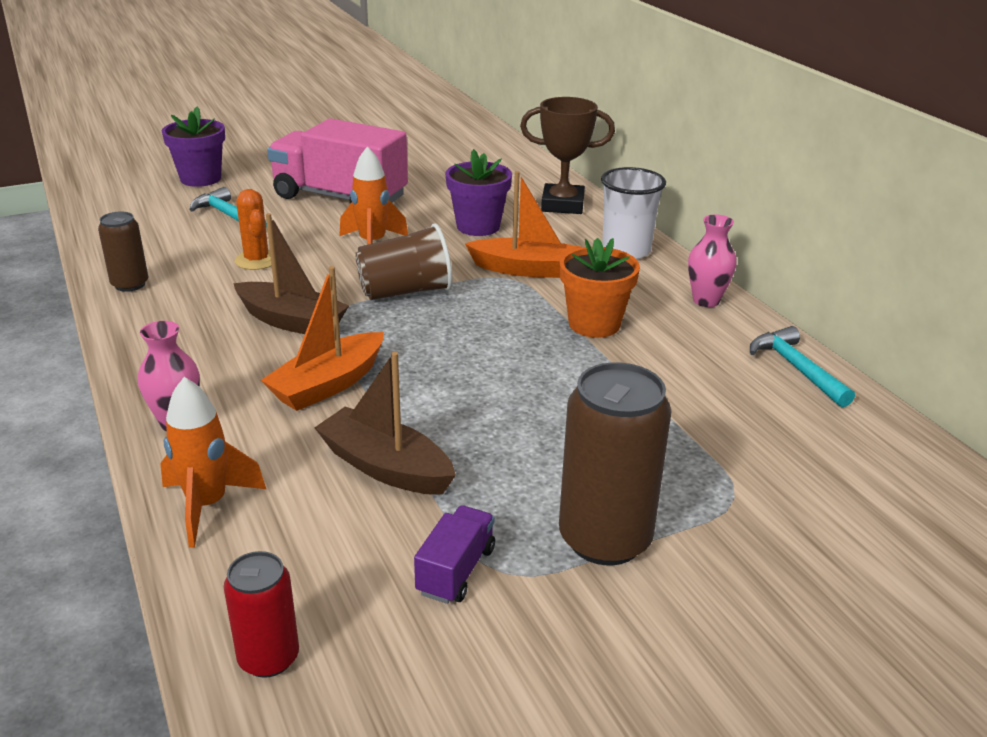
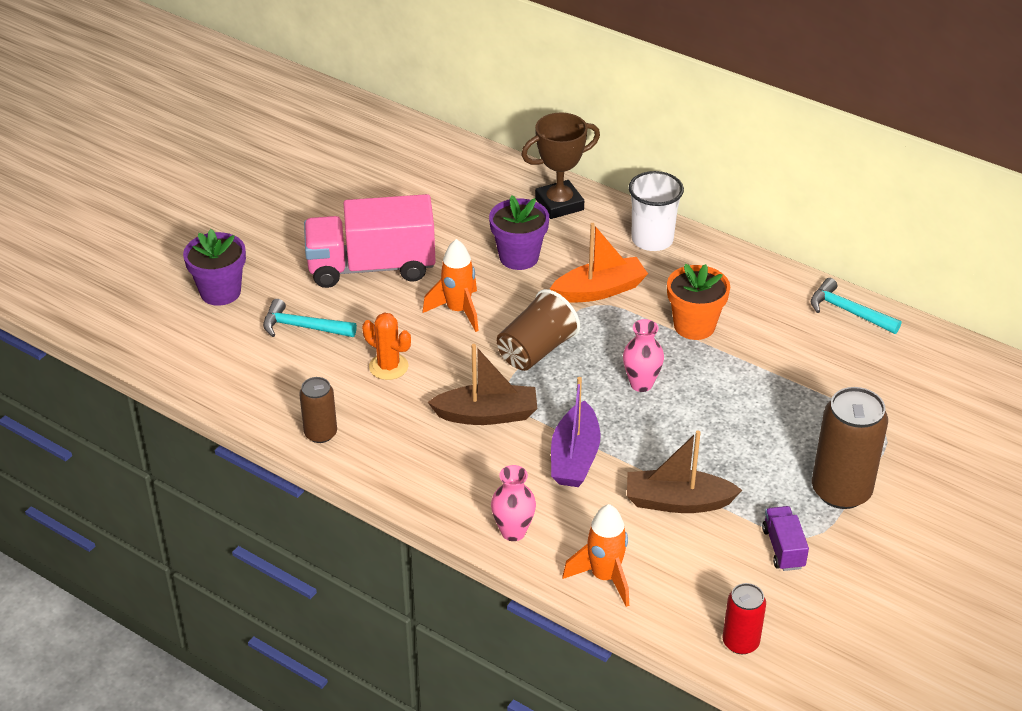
camera: 30 degrees left, 10 degrees up
orange boat [261,266,384,411] -> purple boat [551,377,601,487]
pink vase [688,214,737,307] -> pink vase moved to [623,319,664,392]

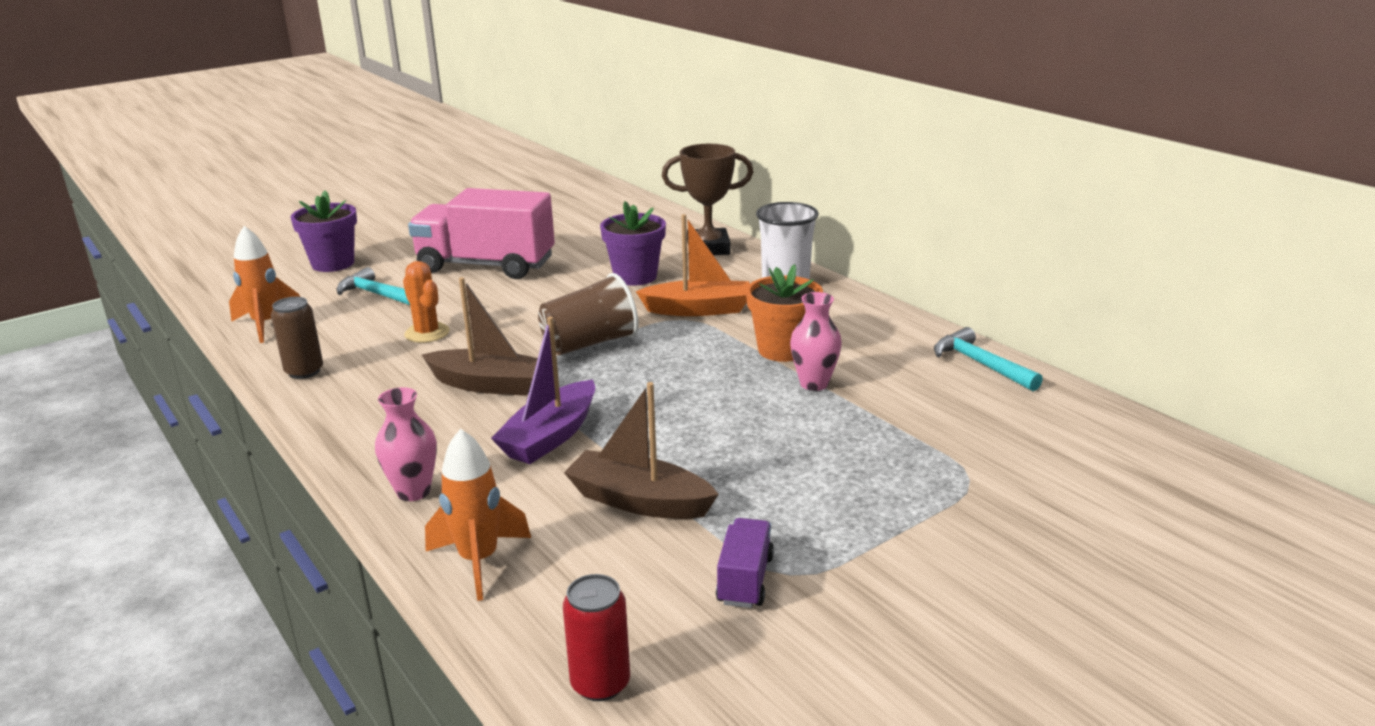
camera: 20 degrees right, 15 degrees down
orange rocket [423,239,479,332] -> orange rocket moved to [229,226,300,343]
pink vase [623,319,664,392] -> pink vase moved to [790,292,842,391]
brown can [812,387,888,509] -> none

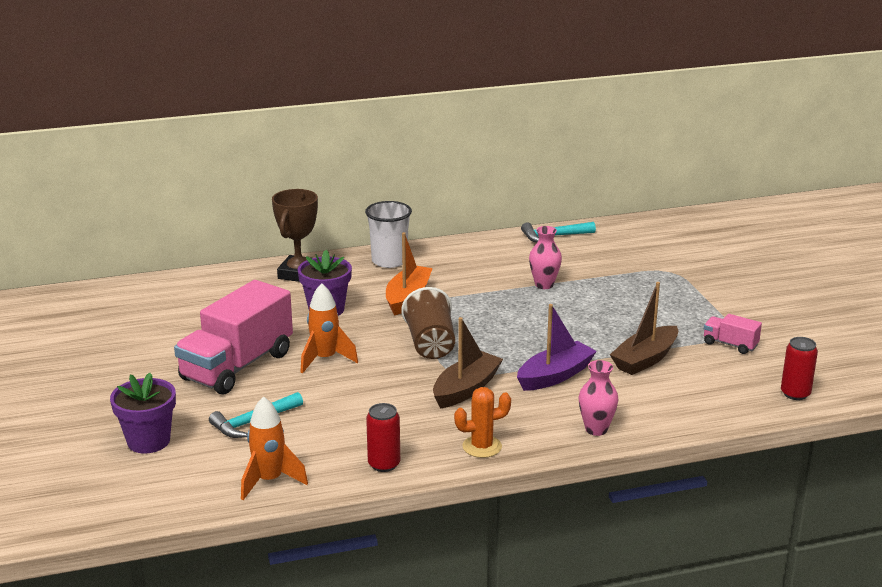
camera: 70 degrees left, 0 degrees up
brown can [271,297,323,379] -> red can [366,403,400,472]
orange cactus [403,261,449,343] -> orange cactus moved to [454,387,511,458]
orange rocket [425,429,531,601] -> orange rocket moved to [300,283,358,373]
purple boat [491,317,595,464] -> purple boat turned 90 degrees counterclockwise [517,304,597,391]
purple truck [716,518,774,608] -> pink truck [704,314,762,354]
orange flower pot [746,264,823,362] -> none

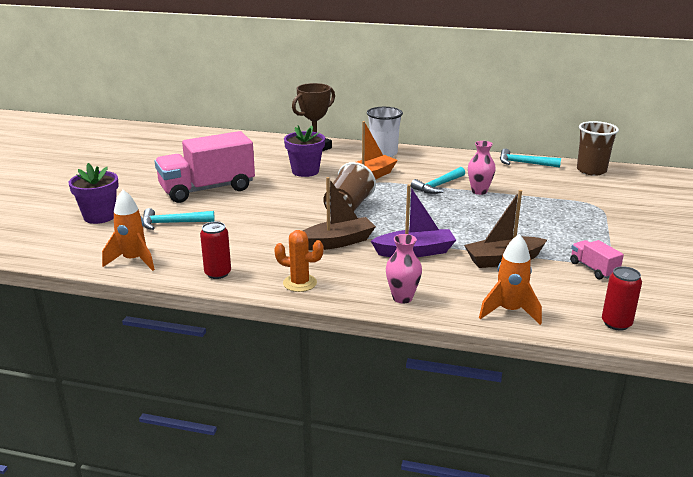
camera: 30 degrees right, 0 degrees up
orange rocket [300,283,358,373] -> orange rocket moved to [479,234,542,325]
none -> turquoise hammer [411,167,465,194]
none -> brown cup [577,121,619,176]

